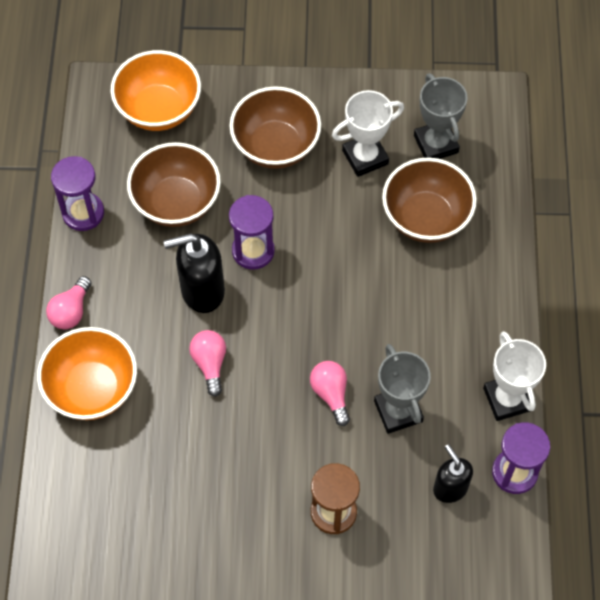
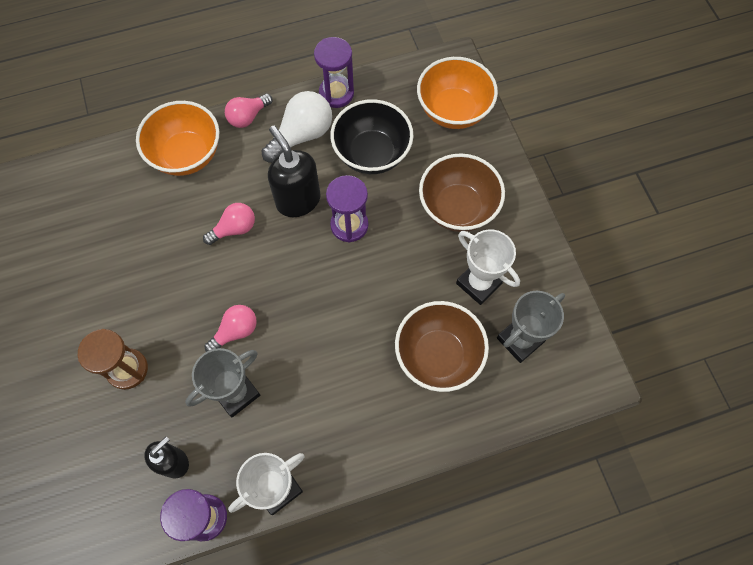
camera: 70 degrees right, 5 degrees up
pink light bulb [46,276,91,329] -> pink light bulb turned 45 degrees counterclockwise [225,93,272,128]
brown bowl [127,142,221,227] -> black bowl [330,99,414,174]
none -> white light bulb [262,91,332,163]

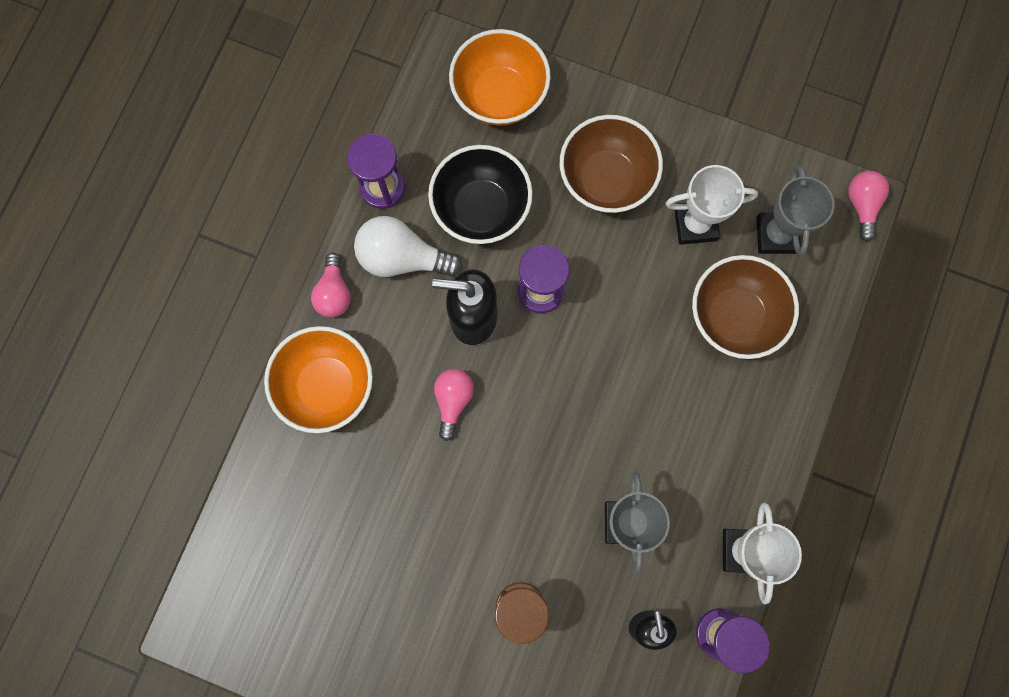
camera: 50 degrees left, 10 degrees up
pink light bulb [205,305,257,352] -> pink light bulb moved to [848,171,889,242]
white light bulb [262,91,332,163] -> white light bulb turned 75 degrees counterclockwise [354,216,463,277]

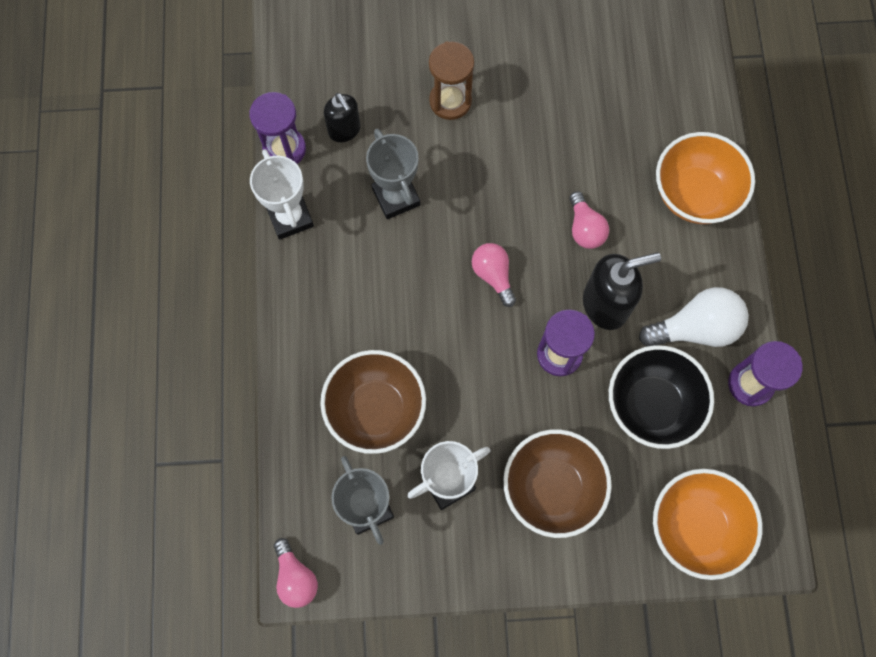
camera: 155 degrees right, 5 degrees down
pink light bulb [311,253,351,318] -> pink light bulb moved to [472,243,516,307]

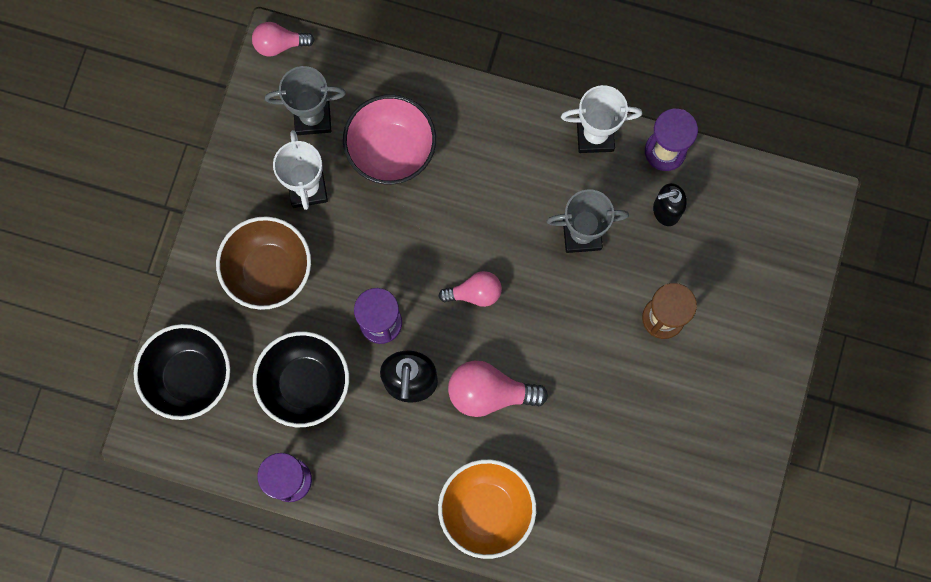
camera: 110 degrees right, 5 degrees up
brown bowl [320,350,426,454] -> pink bowl [343,95,436,184]
pink light bulb [569,191,609,249] -> pink light bulb [448,361,548,417], size x1.55
white light bulb [639,287,749,347] -> none
orange bowl [653,469,762,580] -> black bowl [134,324,230,420]

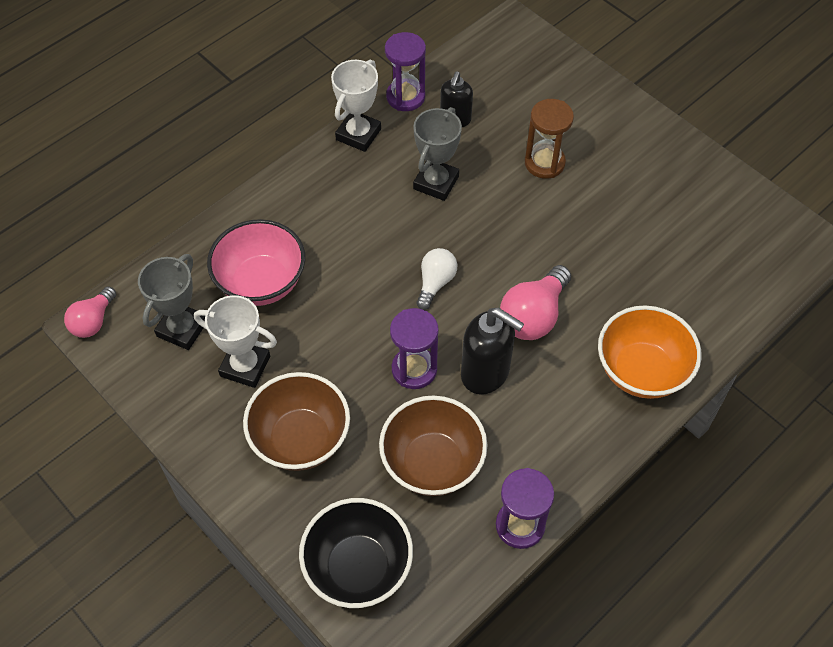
camera: 60 degrees left, 20 degrees down
black bowl [253,331,349,427] -> brown bowl [379,396,487,496]
pink light bulb [438,271,502,307] -> white light bulb [417,248,457,310]

